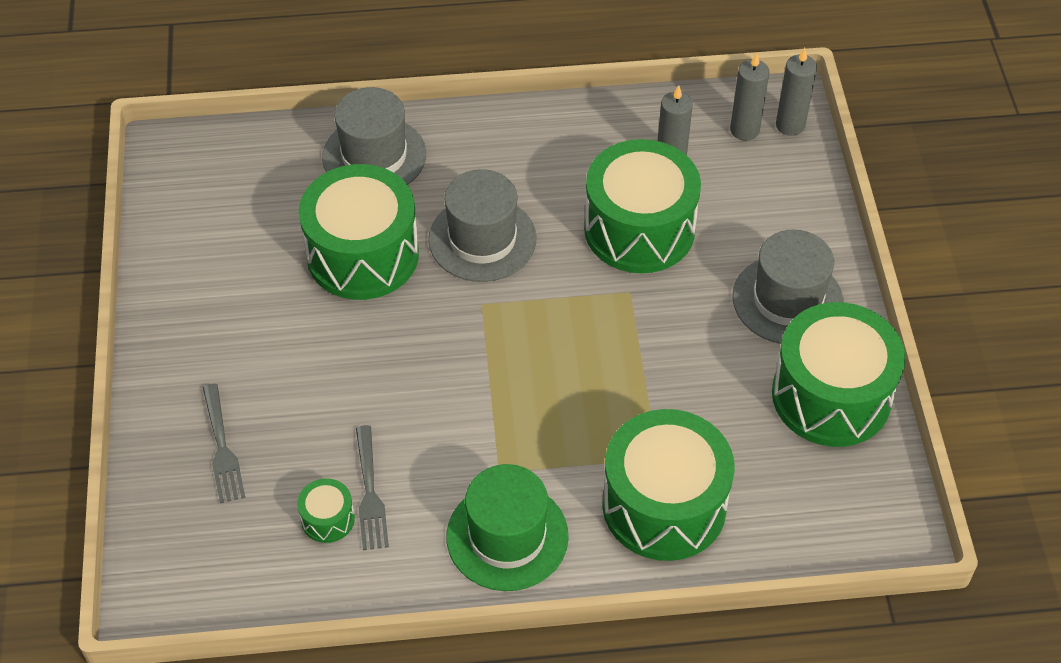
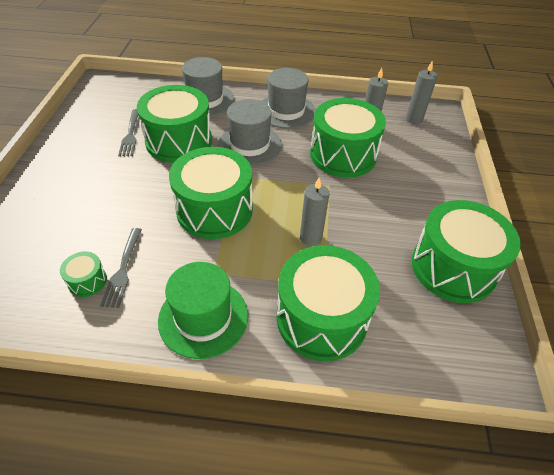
camera: 10 degrees right, 5 degrees down
grey fork [203,384,245,503] -> grey fork moved to [118,109,138,156]
grey hat [733,229,844,344] -> grey hat moved to [262,68,316,129]
grey candle [776,48,817,136] -> grey candle moved to [300,178,330,246]
none -> green drum [169,147,253,239]

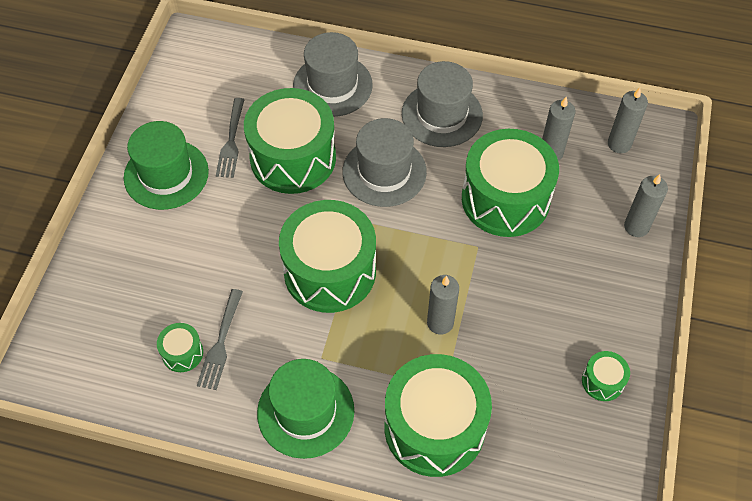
camera: 10 degrees right, 10 degrees up
green drum [412,200,521,303] -> green drum [582,351,630,401], size x0.43
none -> green hat [124,121,209,210]
none -> grey candle [624,174,668,237]

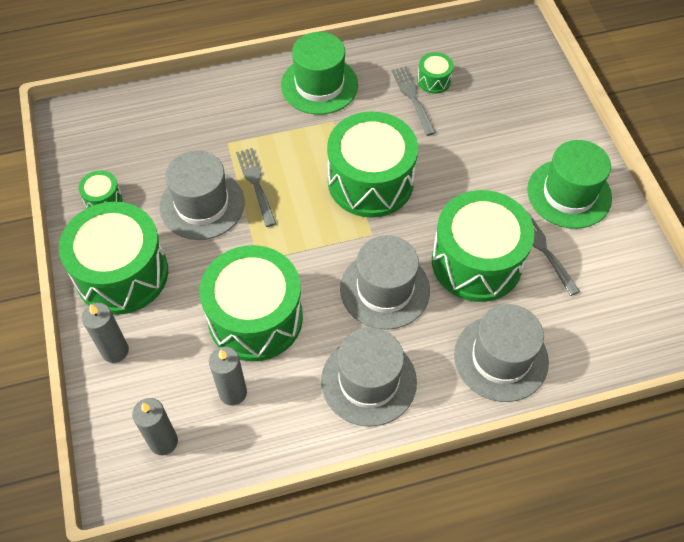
camera: 150 degrees right, 0 degrees up
green drum [384,354,492,477] -> green drum moved to [59,202,168,315]
grey candle [427,275,459,335] -> grey fork [236,148,276,227]
none -> grey hat [159,150,245,240]

